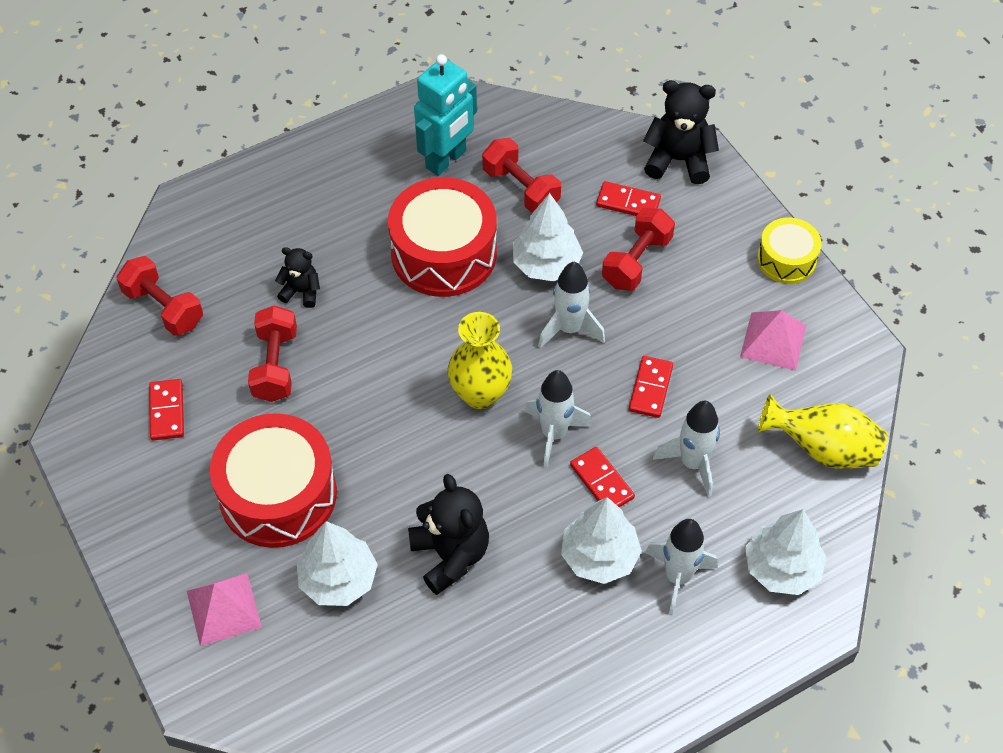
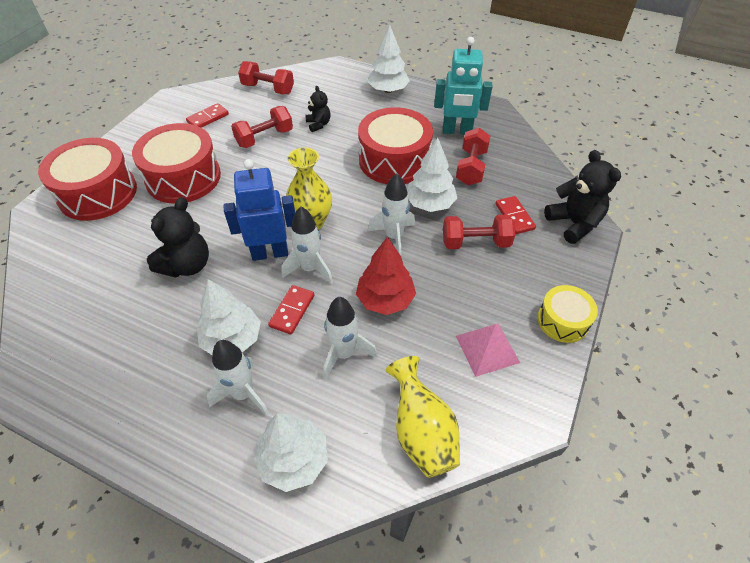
camera: 55 degrees right, 5 degrees down
red dumbbell [117,256,203,336] -> red dumbbell turned 75 degrees counterclockwise [238,61,294,94]
pink pyramid [187,573,262,646] -> red drum [38,138,137,221]
white tree [297,521,378,606] -> white tree moved to [368,25,410,93]
red domino [629,356,673,418] -> red tree [356,237,416,315]
none -> blue robot [224,159,295,261]

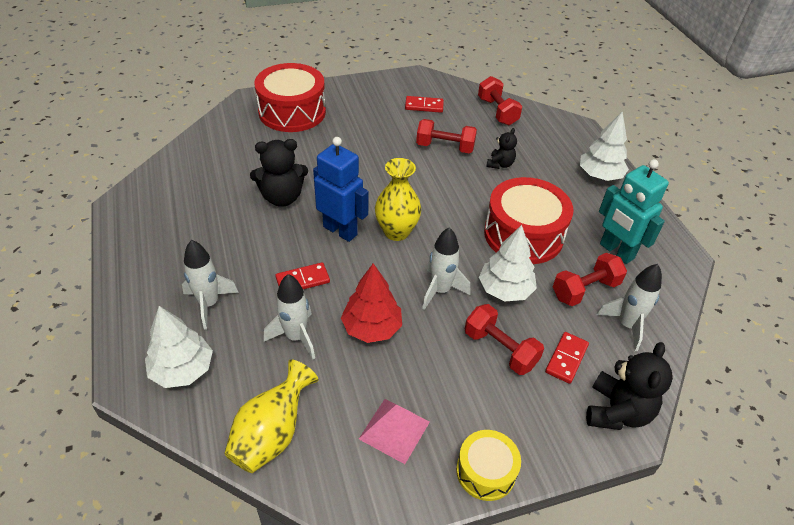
camera: 45 degrees right, 5 degrees down
red drum [132,123,221,204] -> none
white tree [197,279,261,355] -> none
white rocket [282,206,333,284] -> white rocket moved to [597,264,662,351]

